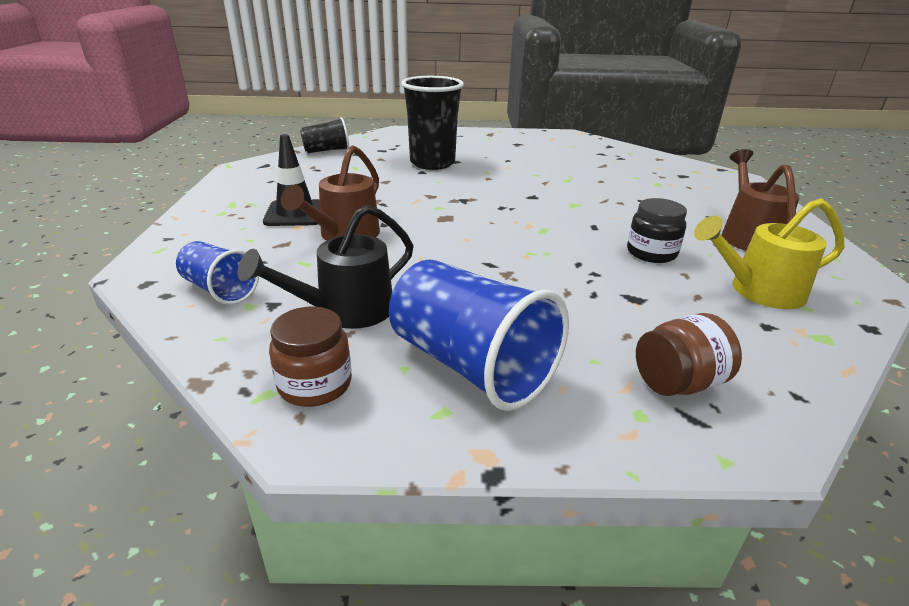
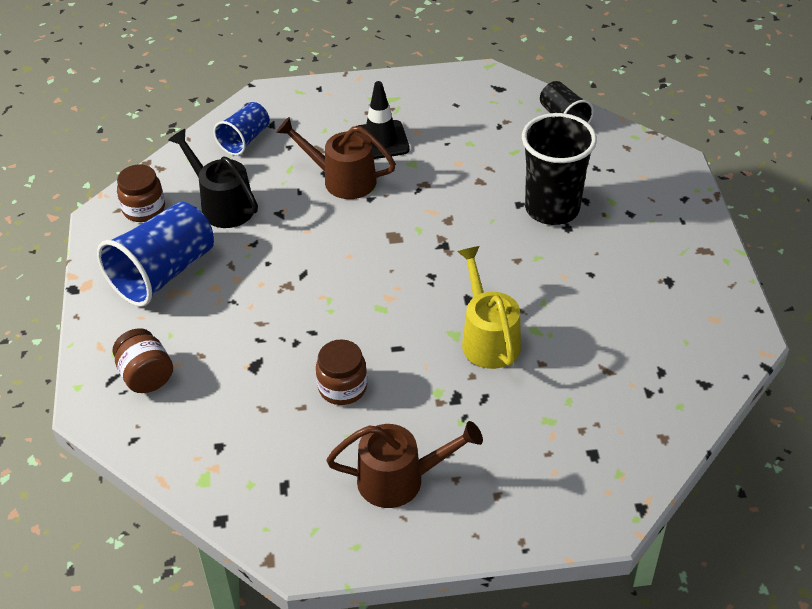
camera: 85 degrees right, 15 degrees up
black jar [627,198,687,263] -> brown jar [316,340,367,405]
yellow watering can [694,198,844,309] -> yellow watering can moved to [457,246,521,369]

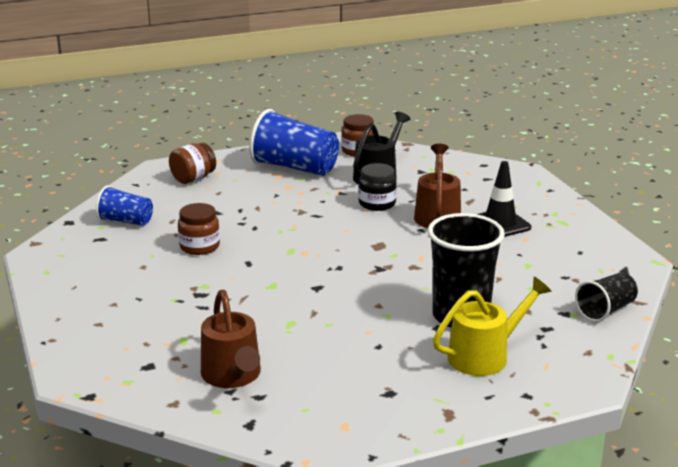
camera: 75 degrees right, 20 degrees down
blue cup [213,102,270,156] -> blue cup moved to [96,185,153,226]
brown watering can [326,421,483,508] -> brown watering can moved to [201,290,261,388]
yellow watering can [457,246,521,369] -> yellow watering can moved to [433,277,551,376]
none -> black jar [358,163,397,211]

